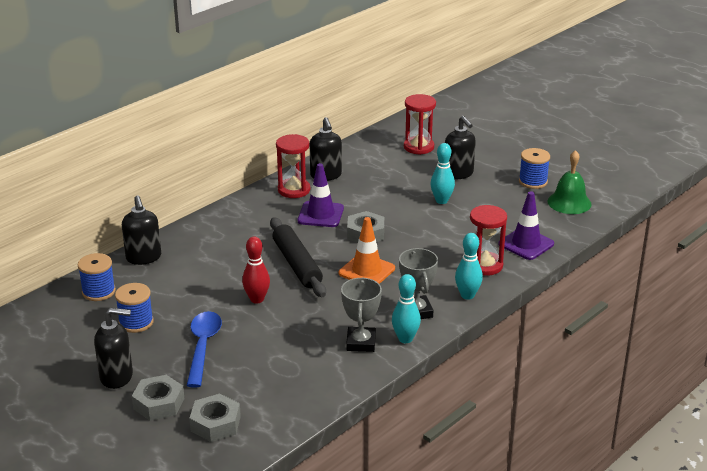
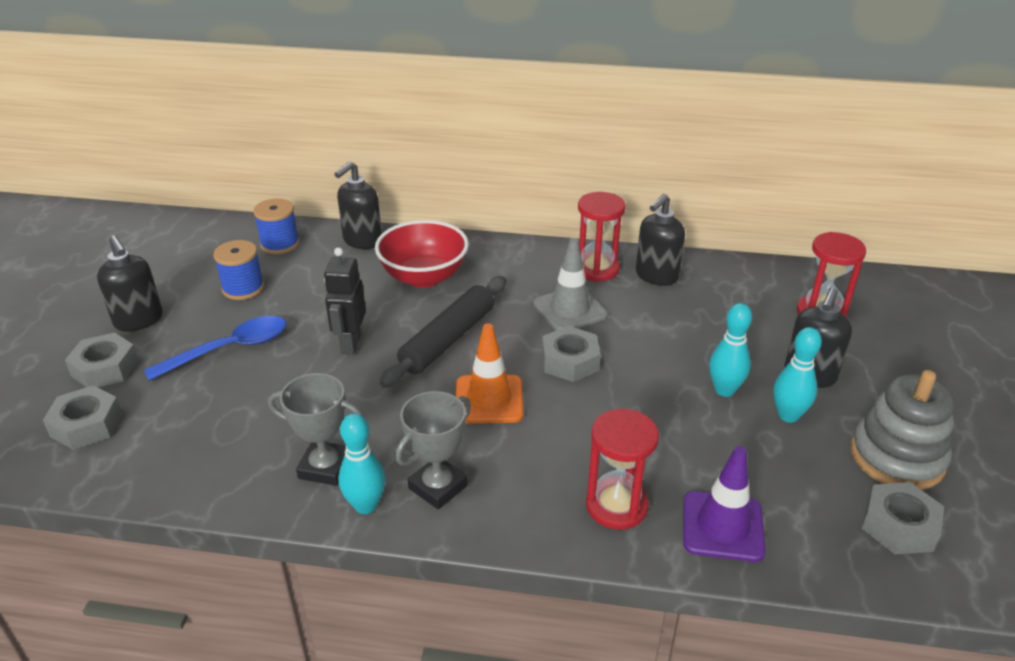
camera: 55 degrees right, 5 degrees up
red bowling pin [242,236,270,304] -> black robot [324,247,366,355]
purple traffic cone [298,163,344,227] -> grey traffic cone [533,238,607,330]
grey trophy [341,277,382,352] -> grey trophy turned 45 degrees clockwise [268,373,362,486]
turquoise bowling pin [455,233,483,300] -> turquoise bowling pin moved to [774,327,822,423]
blue spool [519,148,550,189] -> grey stacking toy [851,370,955,490]
green bell [548,150,592,214] -> grey nut [862,482,944,554]
none -> red bowl [375,220,469,288]

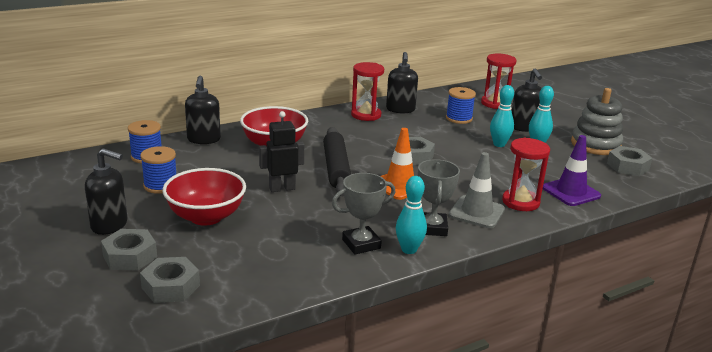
camera: 40 degrees left, 10 degrees down
blue spoon [144,316,286,381] -> red bowl [162,168,246,226]
black robot [324,247,366,355] -> black robot turned 105 degrees clockwise [259,111,304,192]
grey traffic cone [533,238,607,330] -> grey traffic cone moved to [449,152,505,228]
none -> blue spool [446,87,476,124]

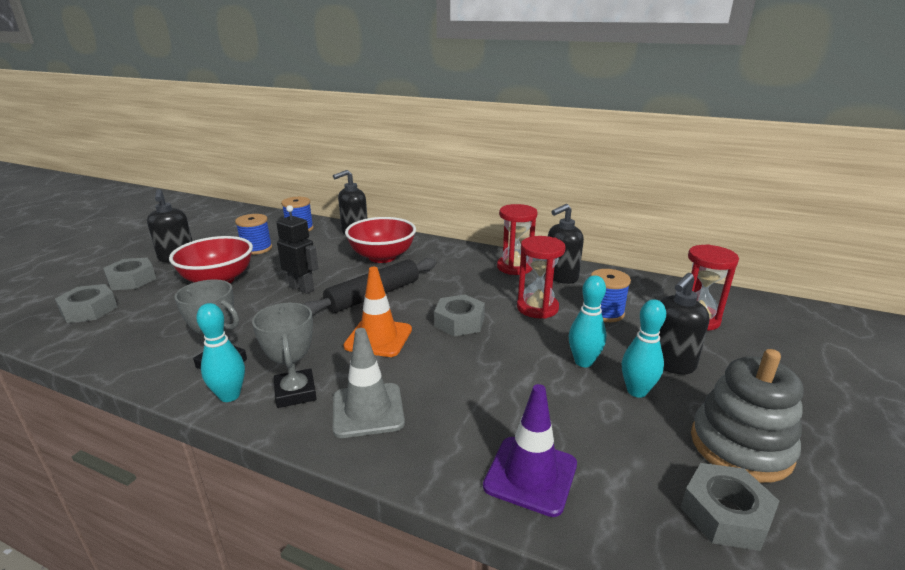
camera: 55 degrees right, 0 degrees up
grey trophy [418,159,460,236] -> grey trophy turned 75 degrees counterclockwise [252,303,317,408]
red hourglass [502,138,550,211] -> red hourglass moved to [517,236,566,318]

